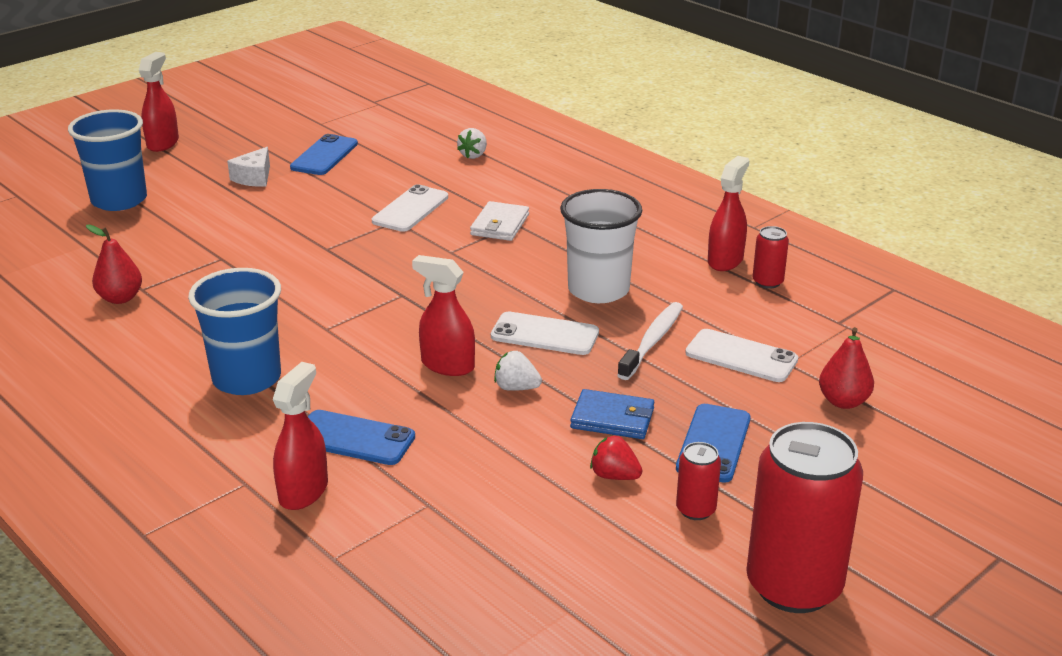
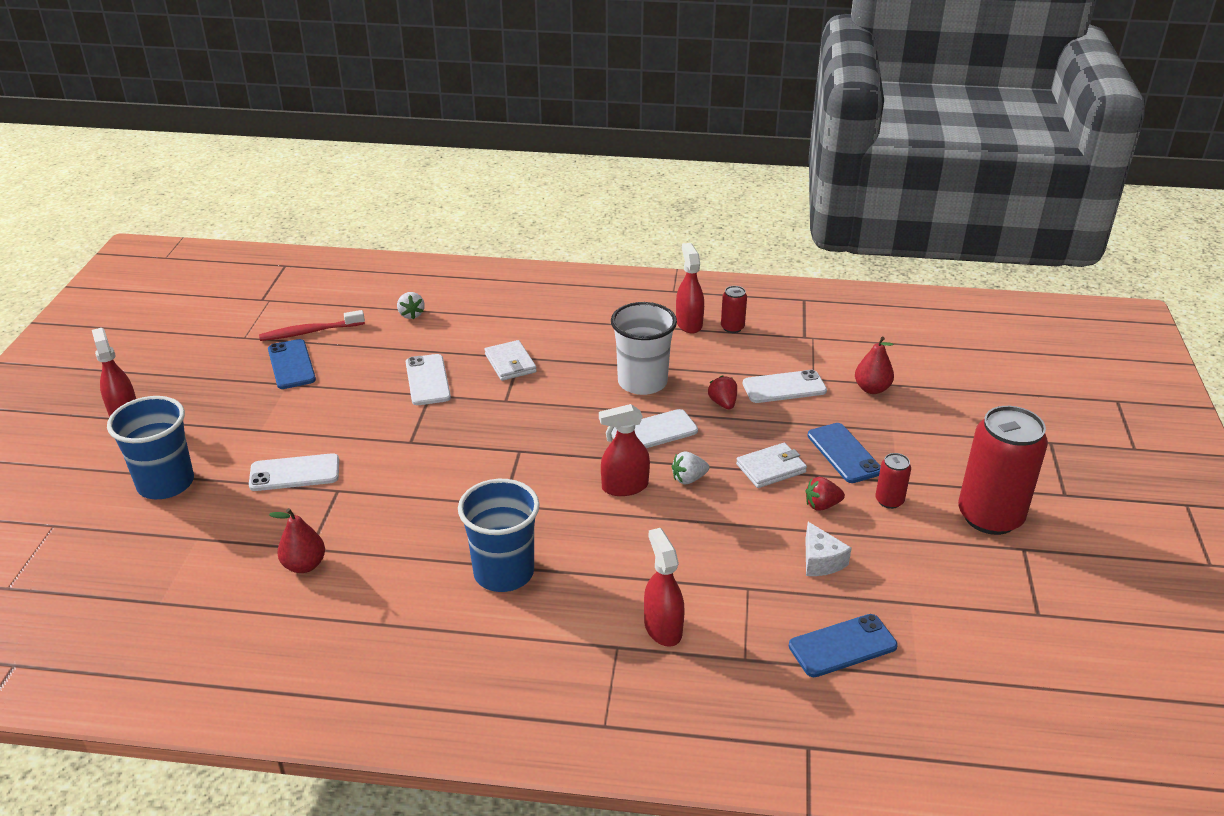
camera: 40 degrees left, 5 degrees up
white cheese [227,147,270,187] -> white cheese moved to [805,522,852,576]
blue phone [308,410,415,465] -> blue phone moved to [789,614,898,677]
blue wallet [570,389,654,439] -> white wallet [736,443,807,488]
white toothbrush [617,302,683,380] -> red strawberry [708,375,737,409]
none -> white phone [249,453,339,491]
none -> red toothbrush [259,310,365,341]

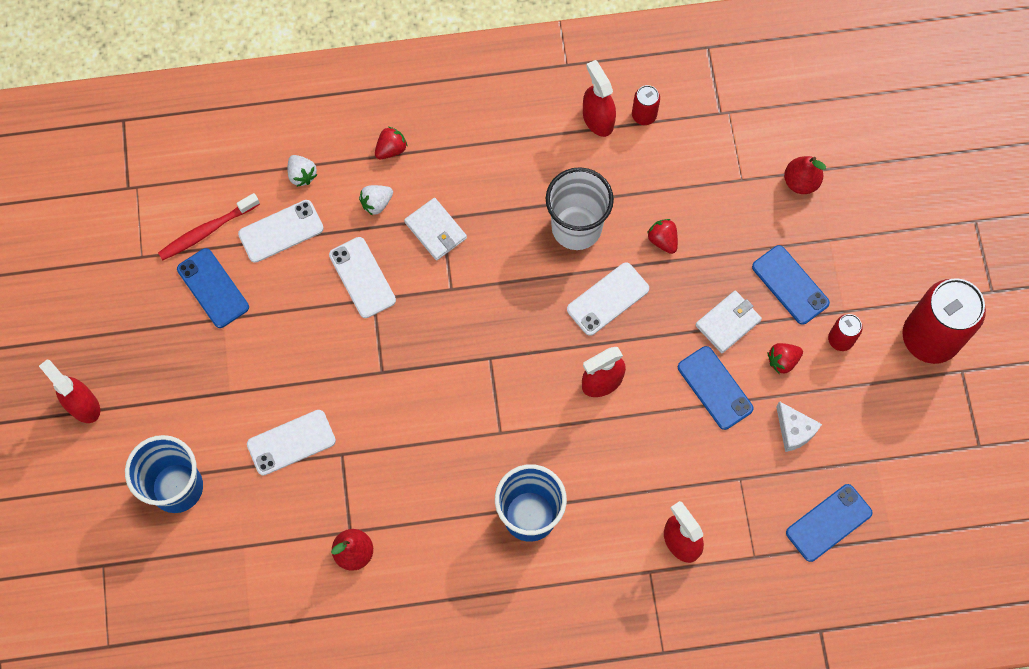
camera: 15 degrees left, 35 degrees up
white strawberry [672,451,709,484] -> white strawberry moved to [359,185,393,215]
white phone [743,370,827,403] -> white phone moved to [238,200,324,263]
none -> red strawberry [375,127,407,159]
none -> blue phone [678,346,753,430]

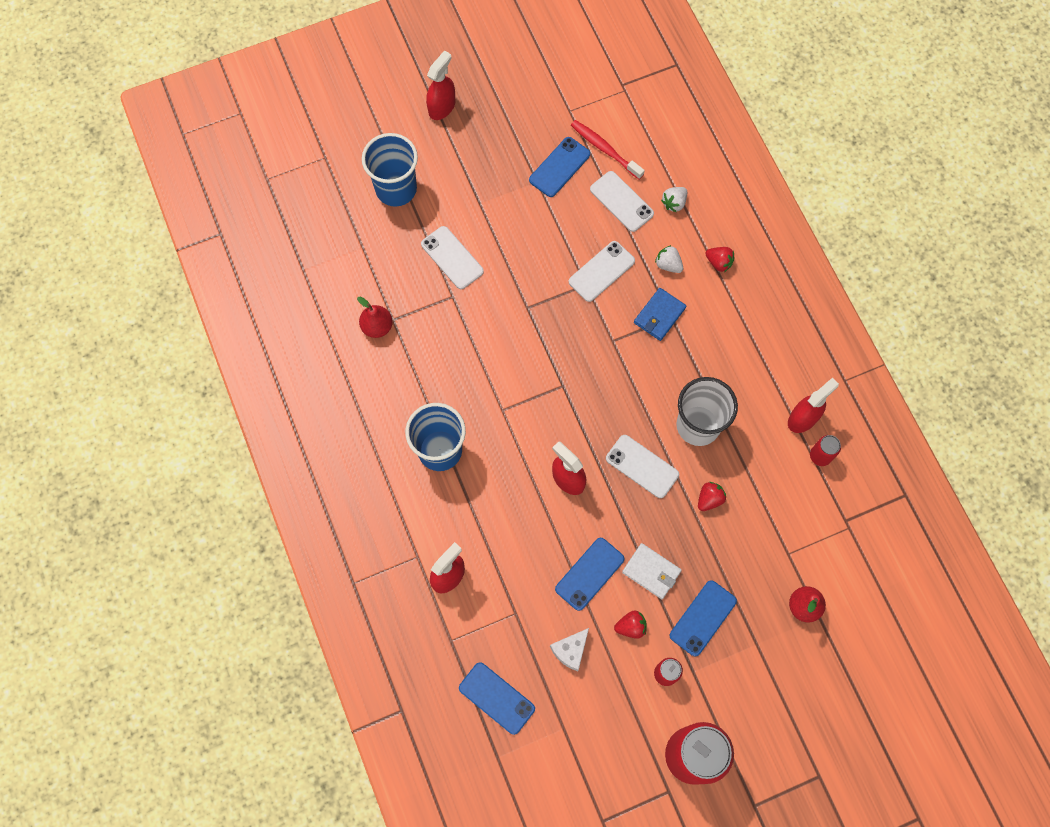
camera: 75 degrees right, 0 degrees up
white wallet [404,198,467,260] -> blue wallet [634,288,686,341]
red strawberry [768,343,803,374] -> red strawberry turned 120 degrees clockwise [614,610,647,639]

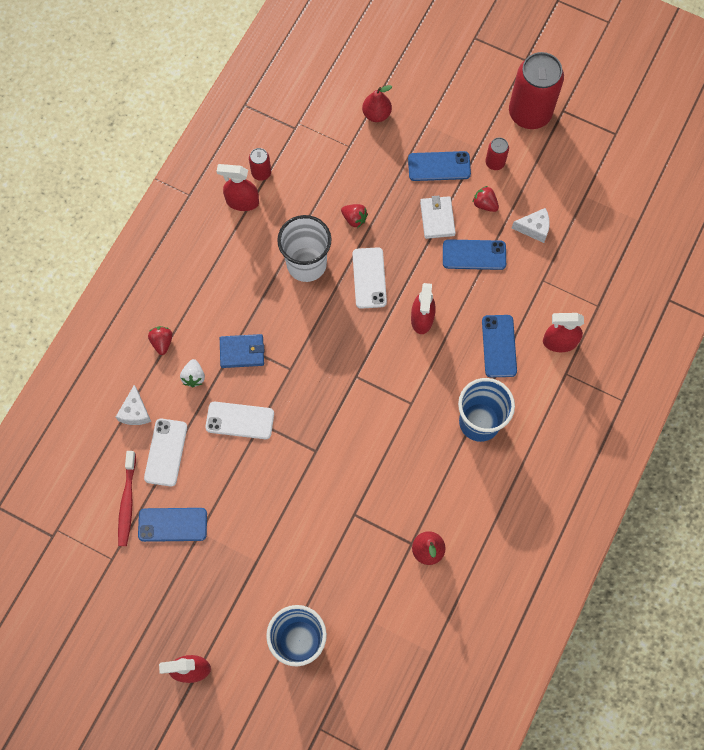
camera: 130 degrees left, 0 degrees up
white phone [421,226,484,289] -> none
blue phone [459,662,535,735] -> blue phone moved to [482,315,517,377]
white strawberry [661,187,687,213] -> white cheese [116,385,151,425]
red strawberry [698,482,726,511] -> red strawberry turned 150 degrees counterclockwise [341,204,368,228]

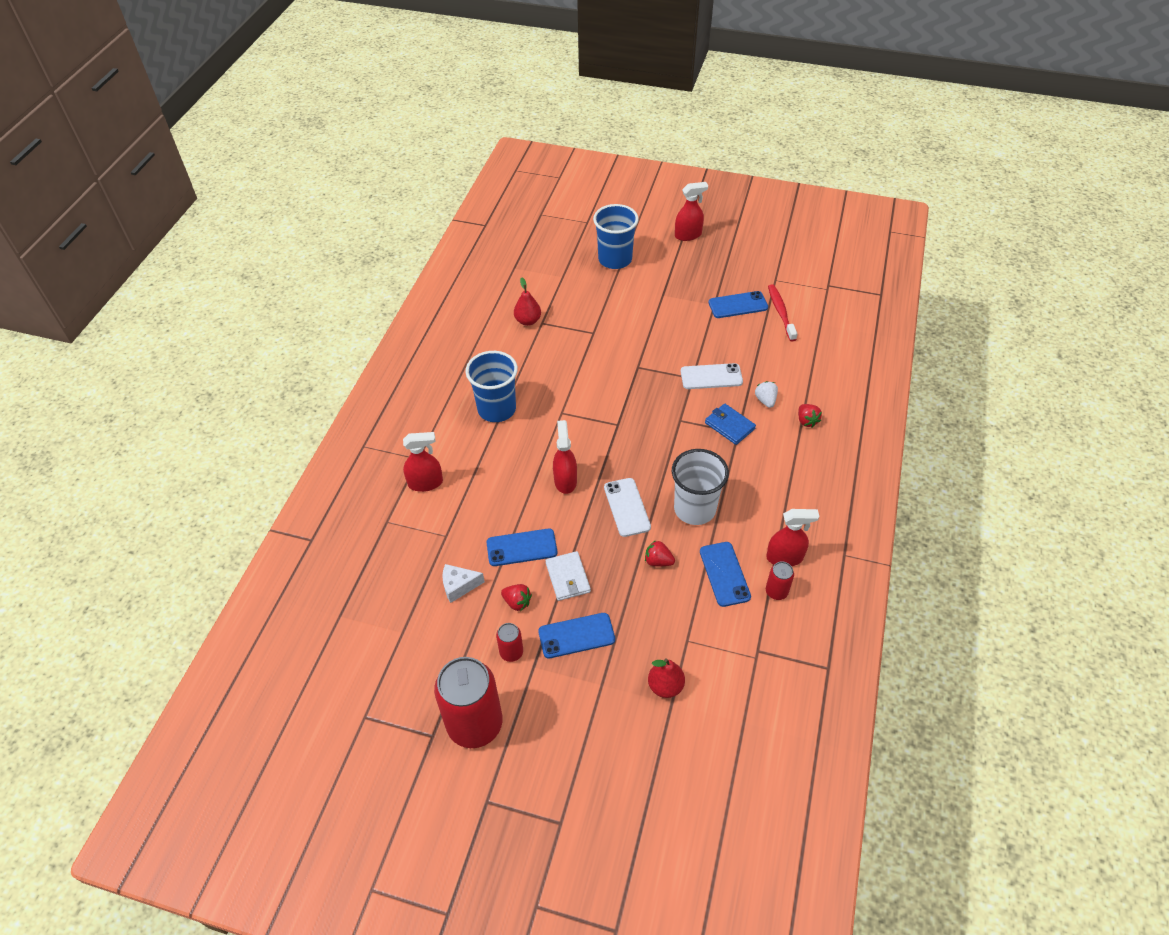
camera: 170 degrees right, 20 degrees down
white cheese [116,385,151,425] -> none
white phone [144,418,187,487] -> none
blue wallet [220,334,265,368] -> blue wallet turned 60 degrees clockwise [705,403,756,445]
blue phone [482,315,517,377] -> blue phone moved to [700,542,751,607]

